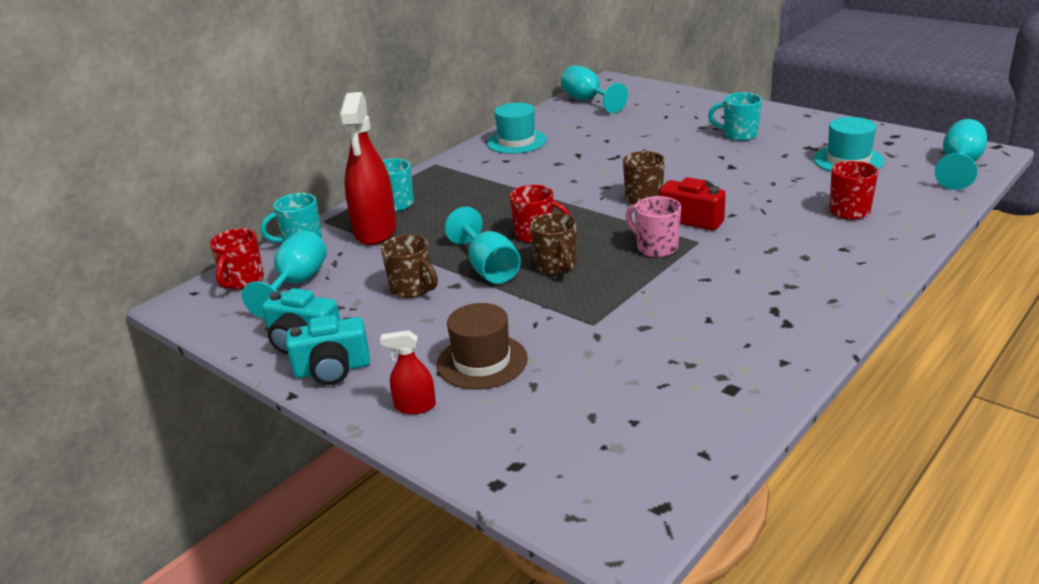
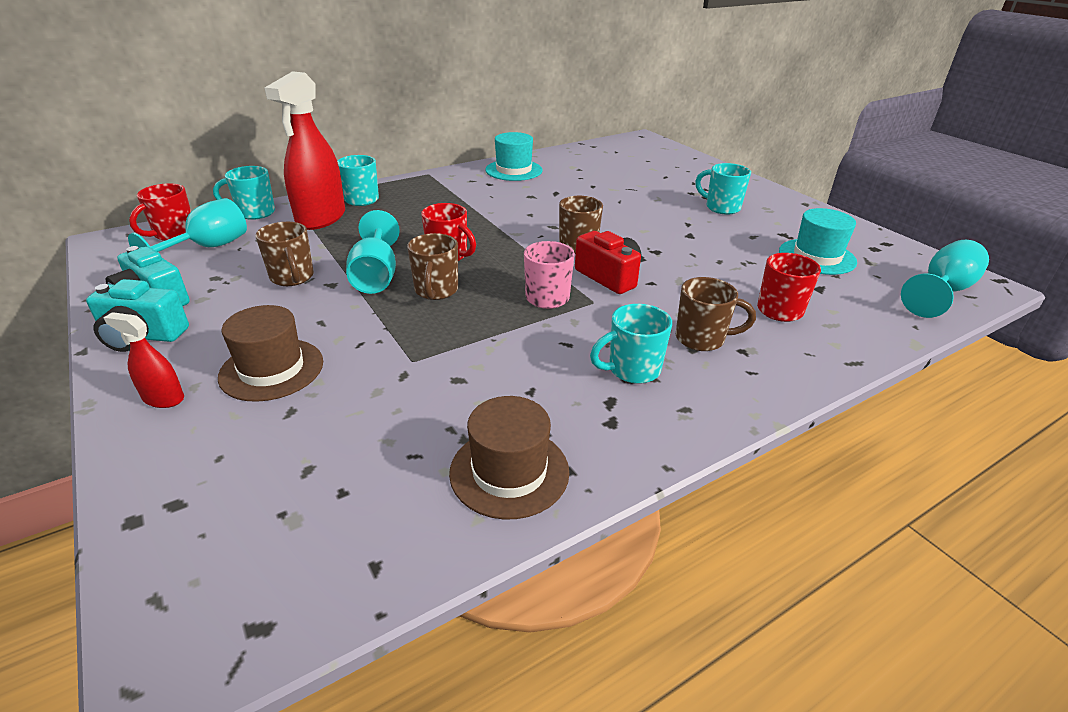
camera: 15 degrees right, 5 degrees up
turquoise goblet [561,65,628,113] -> none
none -> brown hat [449,396,570,520]
none -> turquoise mug [590,304,672,384]
none -> brown mug [676,277,756,351]

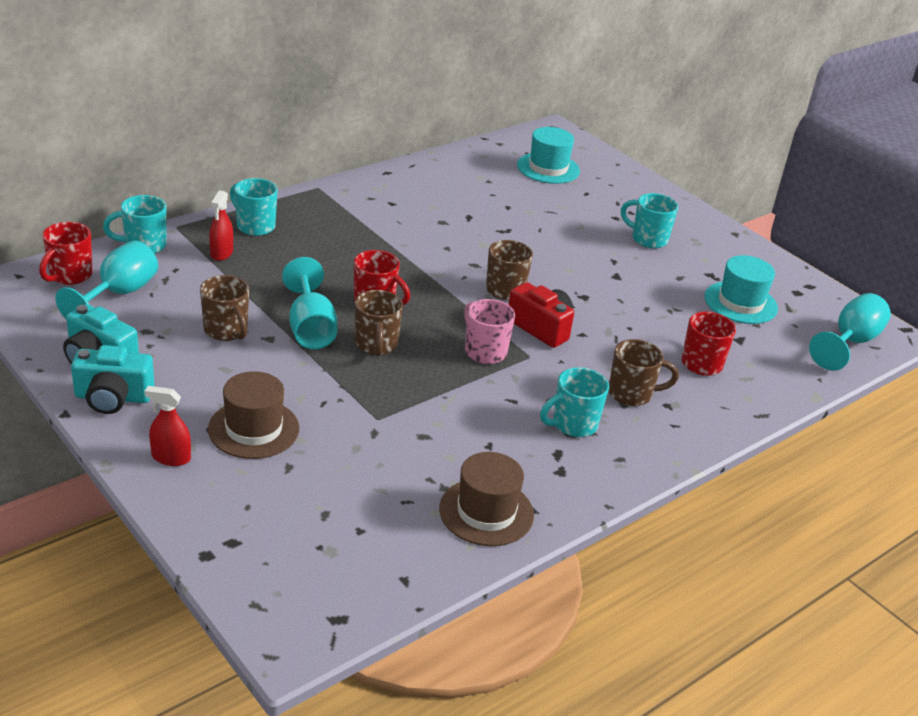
camera: 10 degrees left, 0 degrees up
red spray bottle [265,71,345,230] -> red spray bottle [209,190,233,261], size x0.47
turquoise hat [485,132,543,181] -> turquoise hat moved to [517,127,580,184]

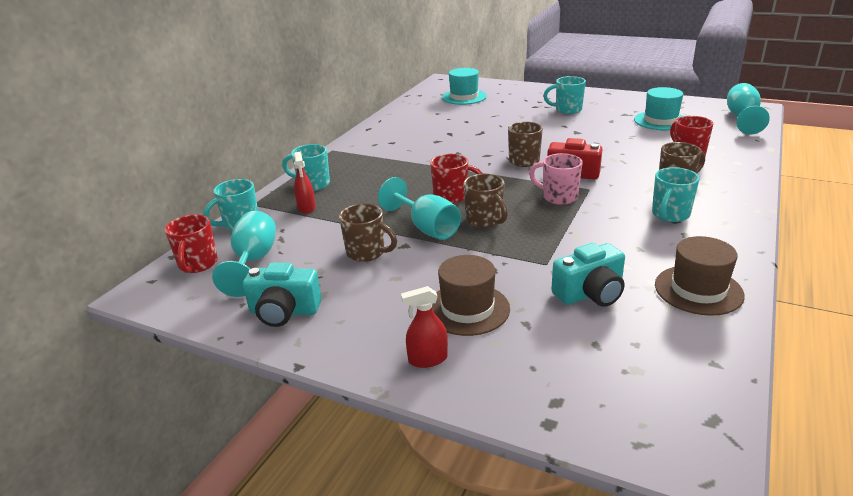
camera: 20 degrees left, 5 degrees down
turquoise camera [71,345,154,414] -> turquoise camera moved to [551,243,625,307]

